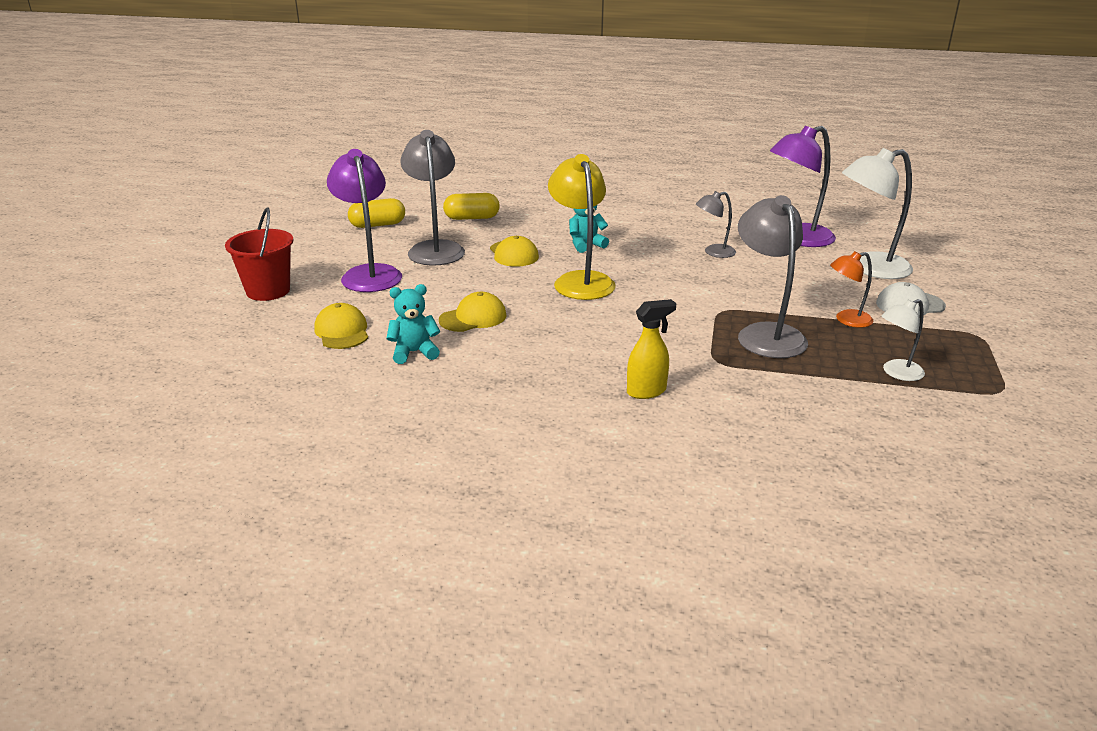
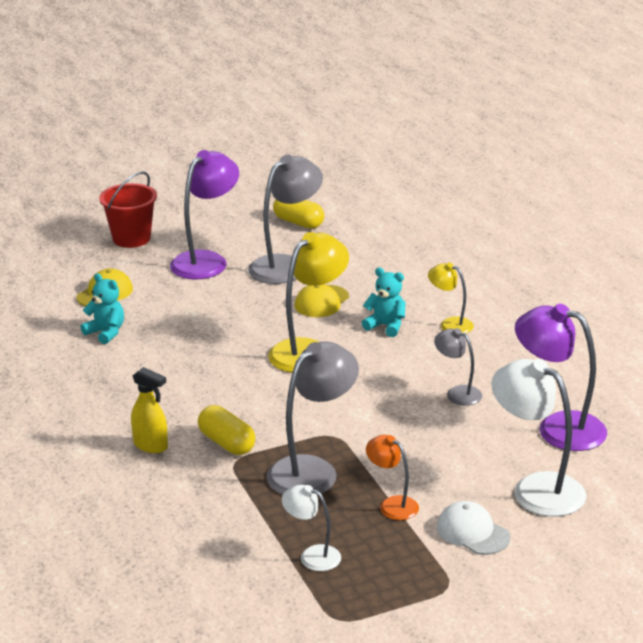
camera: 55 degrees right, 0 degrees up
yellow cap [439,292,507,332] -> none
yellow capsule [443,193,500,220] -> yellow capsule moved to [198,405,256,455]
none -> yellow lamp [428,263,474,334]

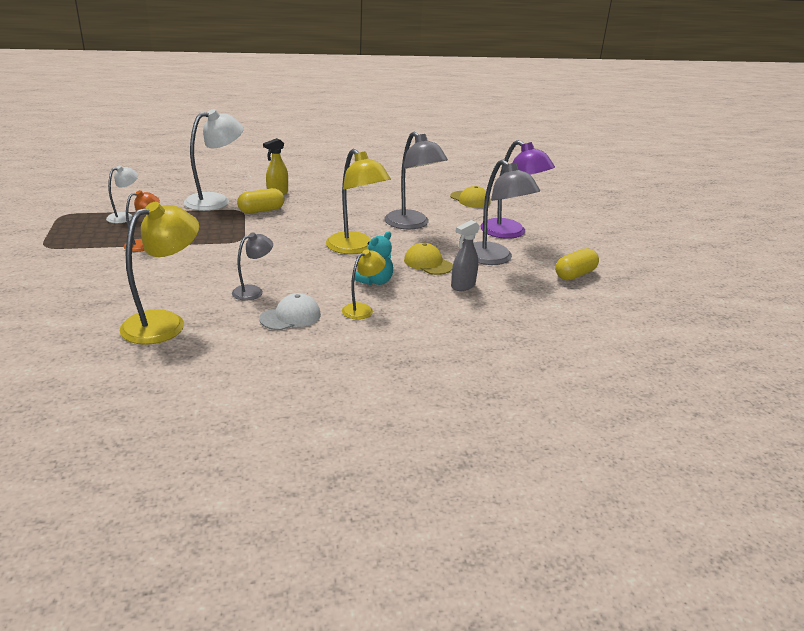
camera: 100 degrees right, 0 degrees up
turquoise teddy bear [81,273,124,344] -> none
red bucket [99,172,157,248] -> none
grey lamp [267,341,359,495] -> grey lamp moved to [384,131,448,229]
white cap [437,501,510,555] -> white cap moved to [259,293,321,330]
white lamp [491,359,586,517] -> white lamp moved to [184,109,244,211]
purple lamp [515,304,607,451] -> yellow lamp [120,202,199,345]
none -> grey spray bottle [451,220,480,291]

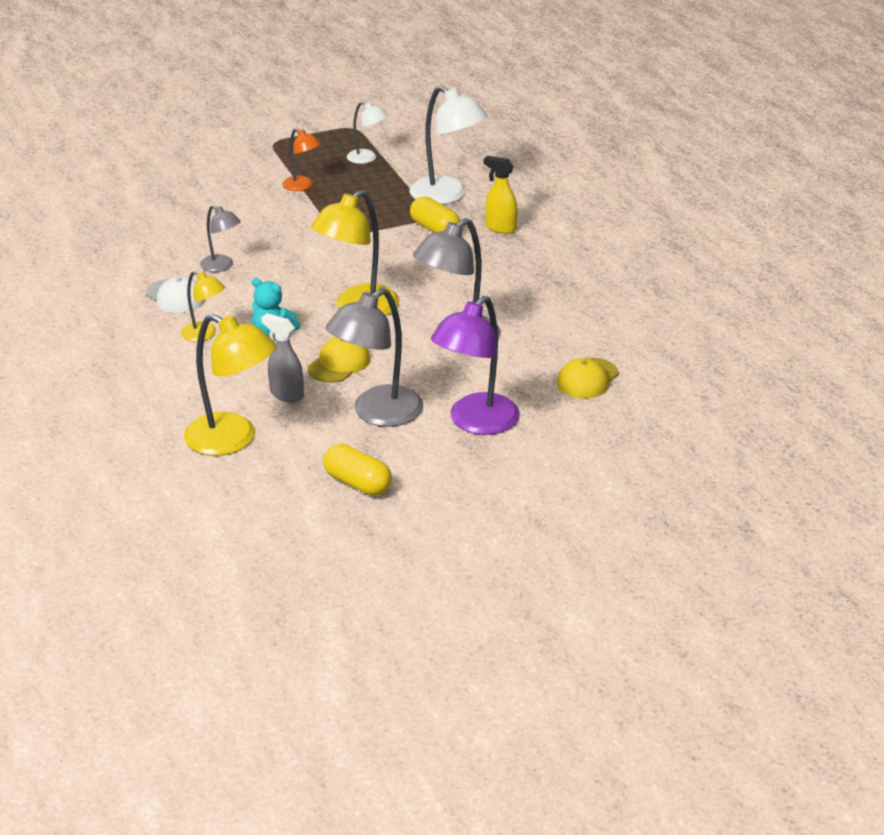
camera: 80 degrees right, 5 degrees up
yellow lamp [120,202,199,345] -> yellow lamp moved to [184,314,276,456]

